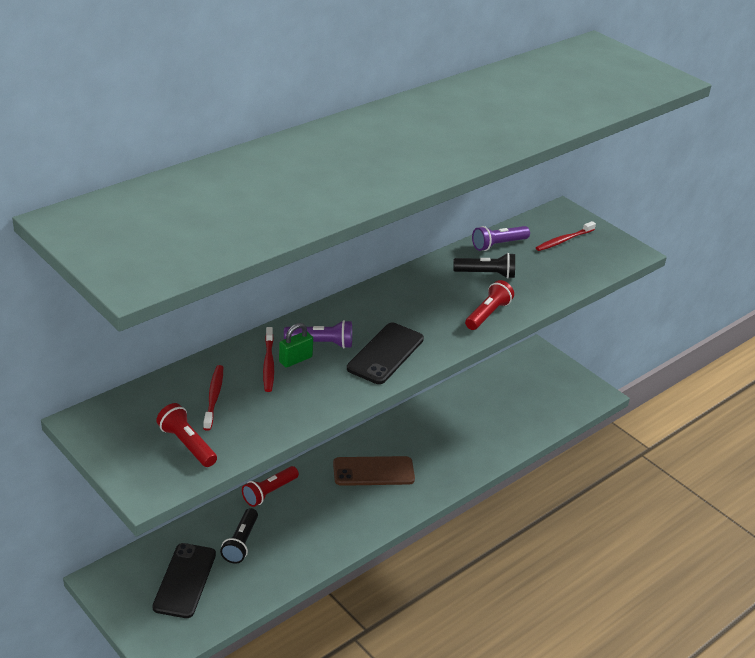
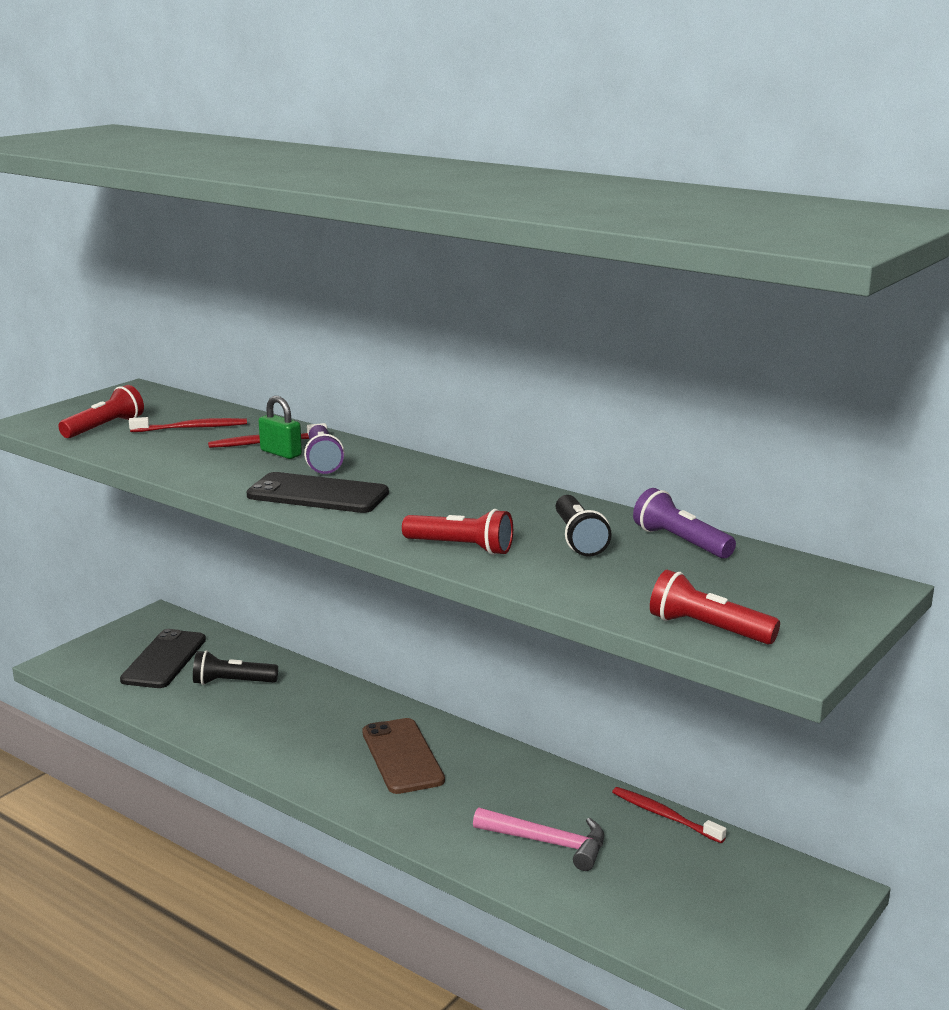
camera: 80 degrees right, 15 degrees down
black phone [152,543,216,618] -> black phone turned 75 degrees counterclockwise [120,629,206,688]
red flashlight [242,466,299,507] -> red flashlight moved to [650,570,780,645]
red toothbrush [536,221,596,251] -> red toothbrush moved to [612,787,727,843]
none -> pink hammer [473,807,604,871]

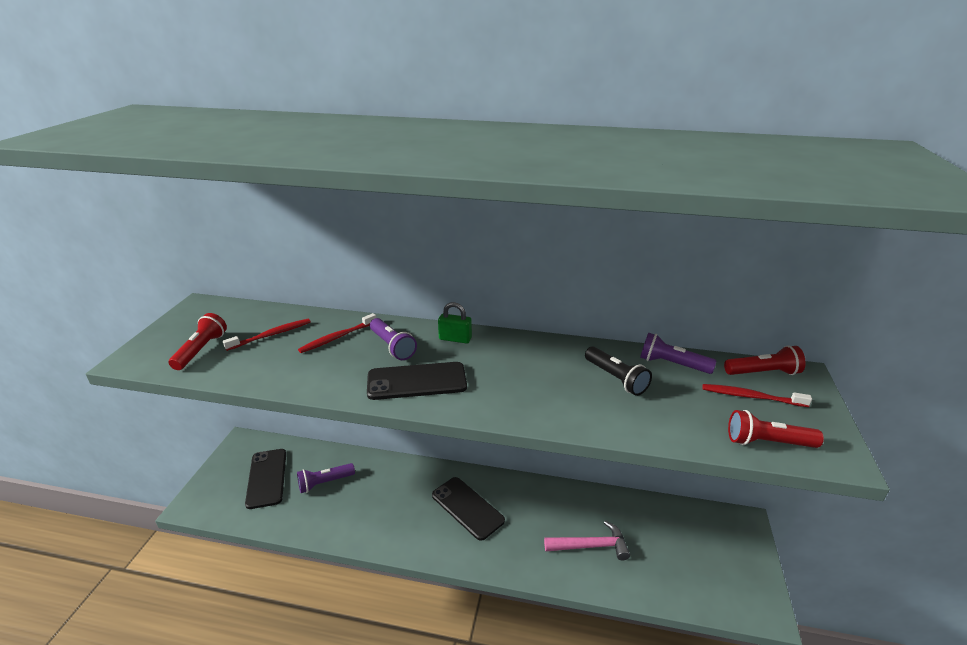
camera: 25 degrees left, 10 degrees up
black flashlight [193,650,278,685] -> purple flashlight [297,463,355,493]
green padlock [259,396,302,459] -> green padlock moved to [438,302,472,344]
brown phone [362,718,445,794] -> black phone [432,477,505,541]
red flashlight [402,509,513,555] -> red flashlight moved to [724,345,806,375]
red toothbrush [612,787,727,843] -> red toothbrush moved to [702,384,812,407]

